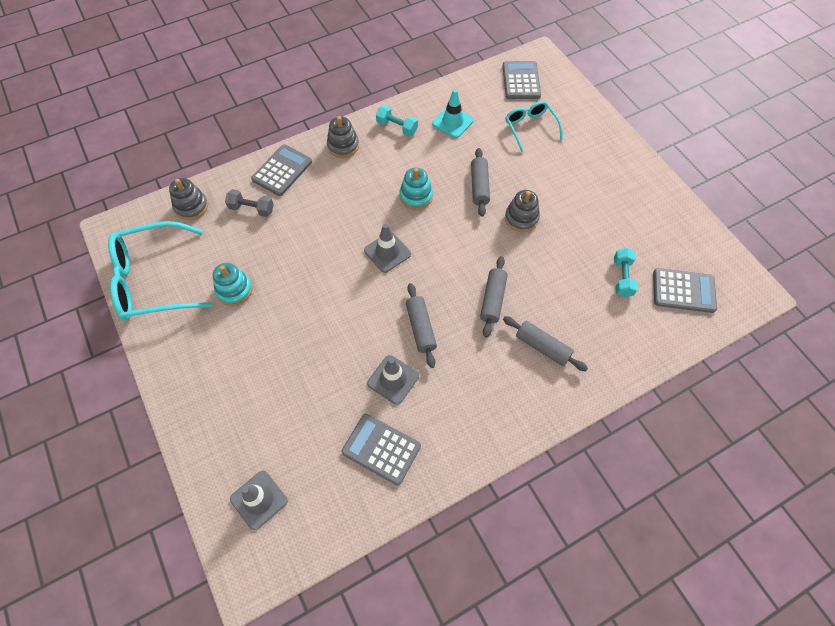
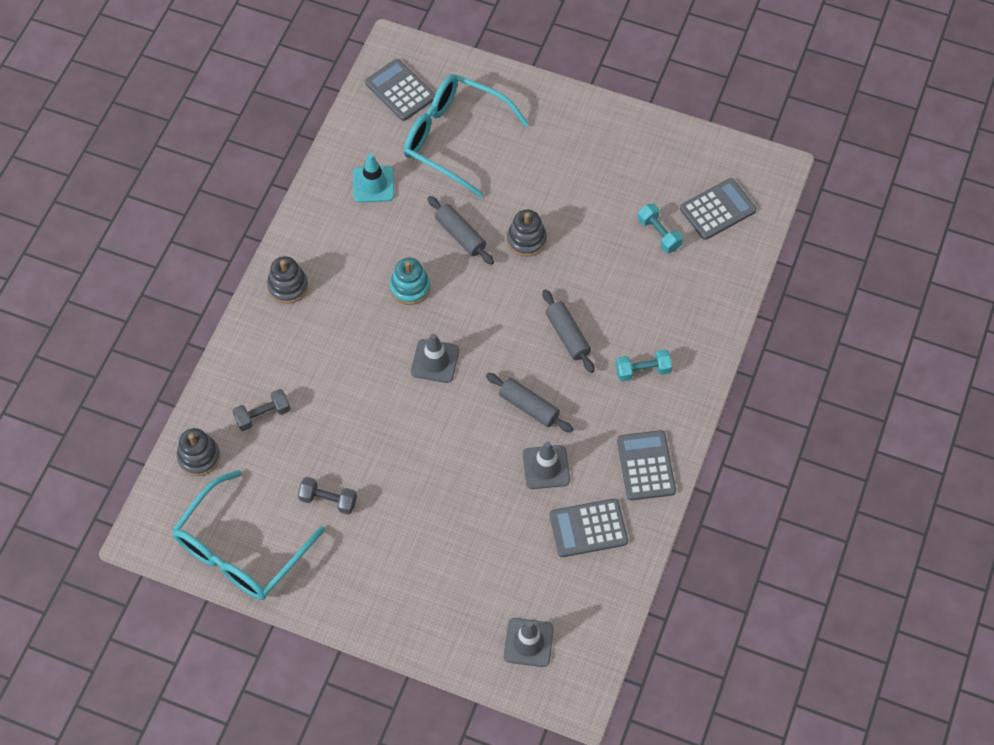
camera: 40 degrees left, 0 degrees up
turquoise stacking toy [213,263,252,306] -> grey dumbbell [298,477,357,514]
grey calculator [251,144,312,196] -> grey calculator moved to [617,430,676,501]
turquoise dumbbell [376,105,418,136] -> turquoise dumbbell moved to [616,349,672,381]
grey rolling pin [503,316,588,372] -> none
turquoise glasses [506,101,563,152] -> turquoise glasses [404,74,529,198], size x1.79

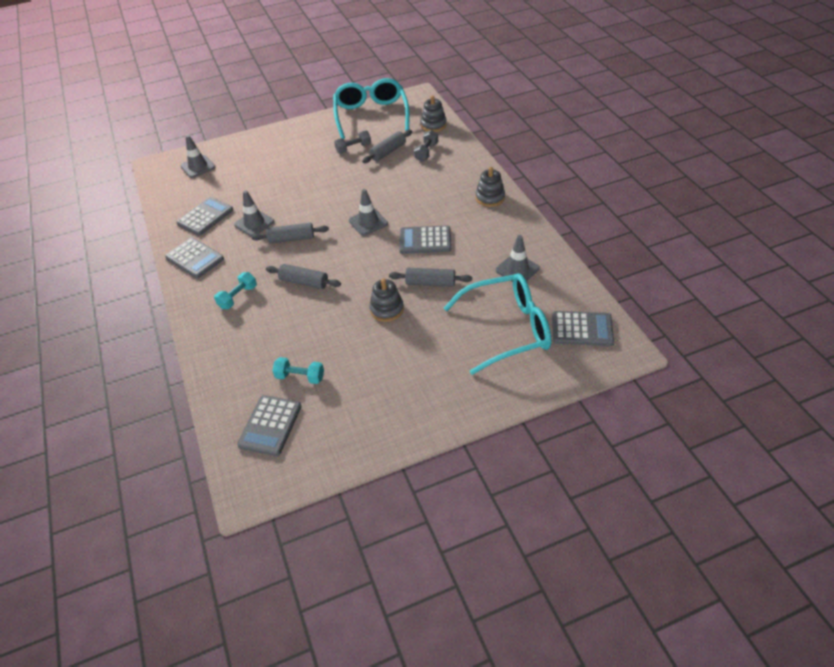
camera: 140 degrees right, 15 degrees down
turquoise traffic cone [353,153,394,203] -> grey traffic cone [495,235,540,282]
turquoise stacking toy [390,258,430,305] -> grey calculator [399,226,451,254]
none -> grey rolling pin [362,130,412,163]

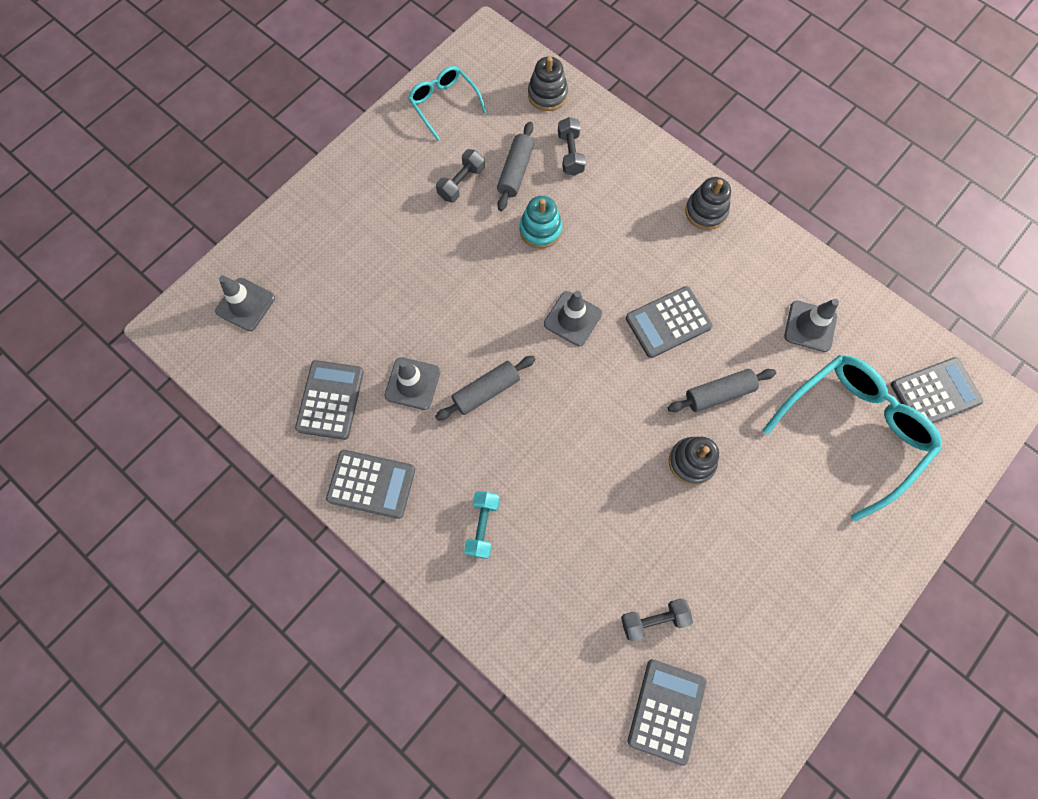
camera: 30 degrees left, 25 degrees up
grey calculator [237,395,301,456] -> grey calculator turned 150 degrees counterclockwise [628,659,706,766]
grey rolling pin [266,264,341,289] -> none
turquoise dumbbell [272,357,324,384] -> grey dumbbell [621,599,693,641]
turquoise glasses [333,78,410,139] -> turquoise glasses [408,66,487,140], size x0.56
none -> turquoise stacking toy [520,196,563,249]

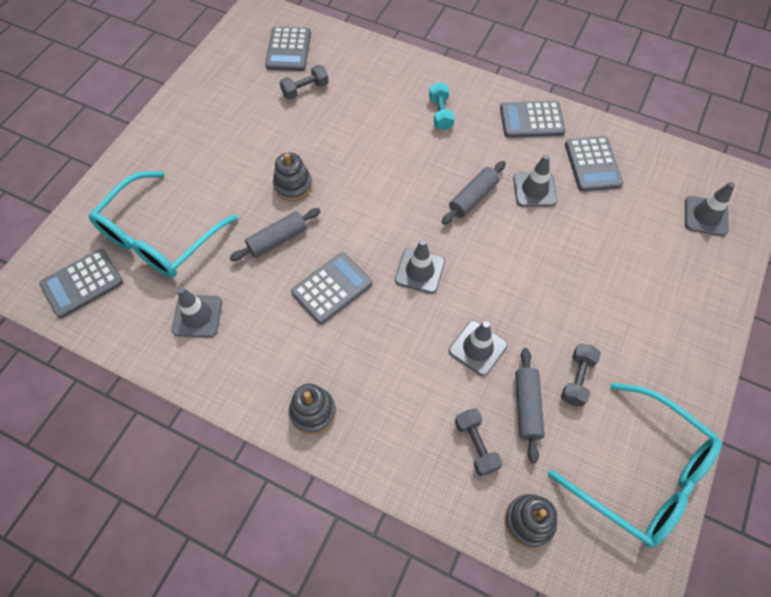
camera: 165 degrees right, 10 degrees down
turquoise glasses [408,66,487,140] -> turquoise glasses [548,383,722,548], size x1.79
turquoise stacking toy [520,196,563,249] -> grey traffic cone [449,320,508,376]

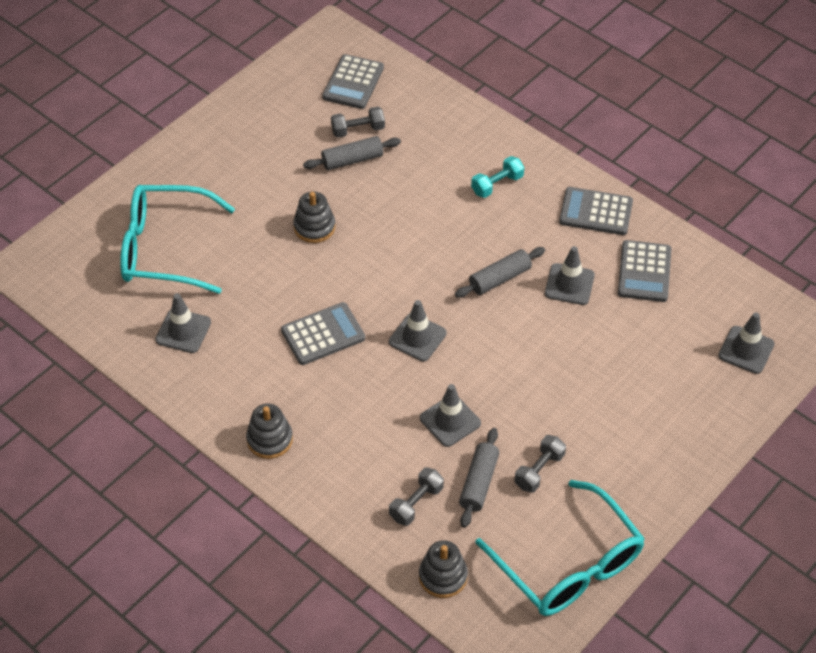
camera: 15 degrees right, 10 degrees down
grey calculator [39,249,123,318] -> none
turquoise glasses [89,171,238,278] -> turquoise glasses turned 45 degrees clockwise [120,185,235,294]
grey rolling pin [229,208,321,261] -> grey rolling pin moved to [303,136,401,170]
turquoise dumbbell [429,82,454,130] -> turquoise dumbbell turned 45 degrees clockwise [471,156,524,198]
grey dumbbell [455,408,503,476] -> grey dumbbell turned 45 degrees clockwise [389,467,444,526]

